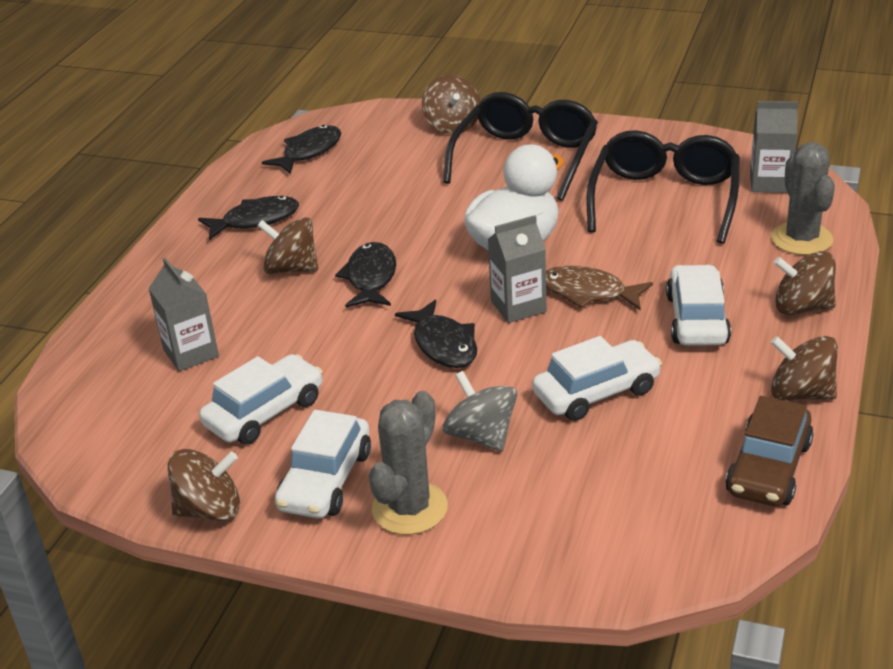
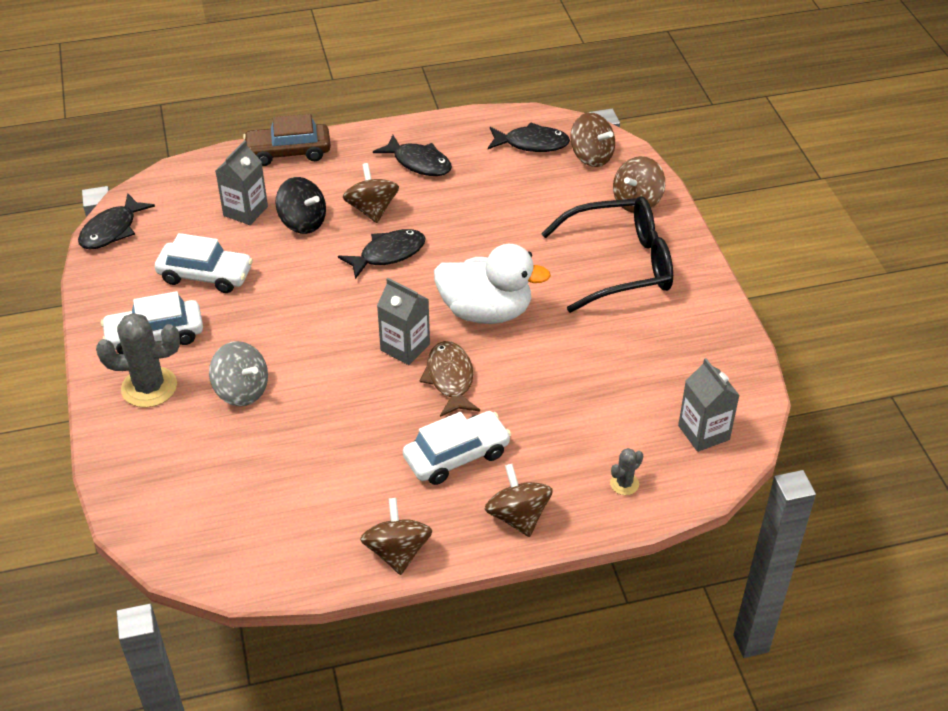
camera: 55 degrees right, 10 degrees up
brown spinning top [168,449,240,521] -> brown spinning top moved to [570,112,615,167]
black fish [395,300,477,368] -> black fish moved to [78,193,155,250]
grey spinning top [442,371,517,452] -> grey spinning top turned 105 degrees clockwise [209,341,268,406]
white car [532,336,662,421] -> none
black glasses [586,130,740,244] -> none
brown car [725,396,814,507] -> brown car moved to [243,114,331,166]
grey cactus [771,142,835,255] -> grey cactus [610,448,643,495], size x0.49
none -> black spinning top [275,177,326,234]

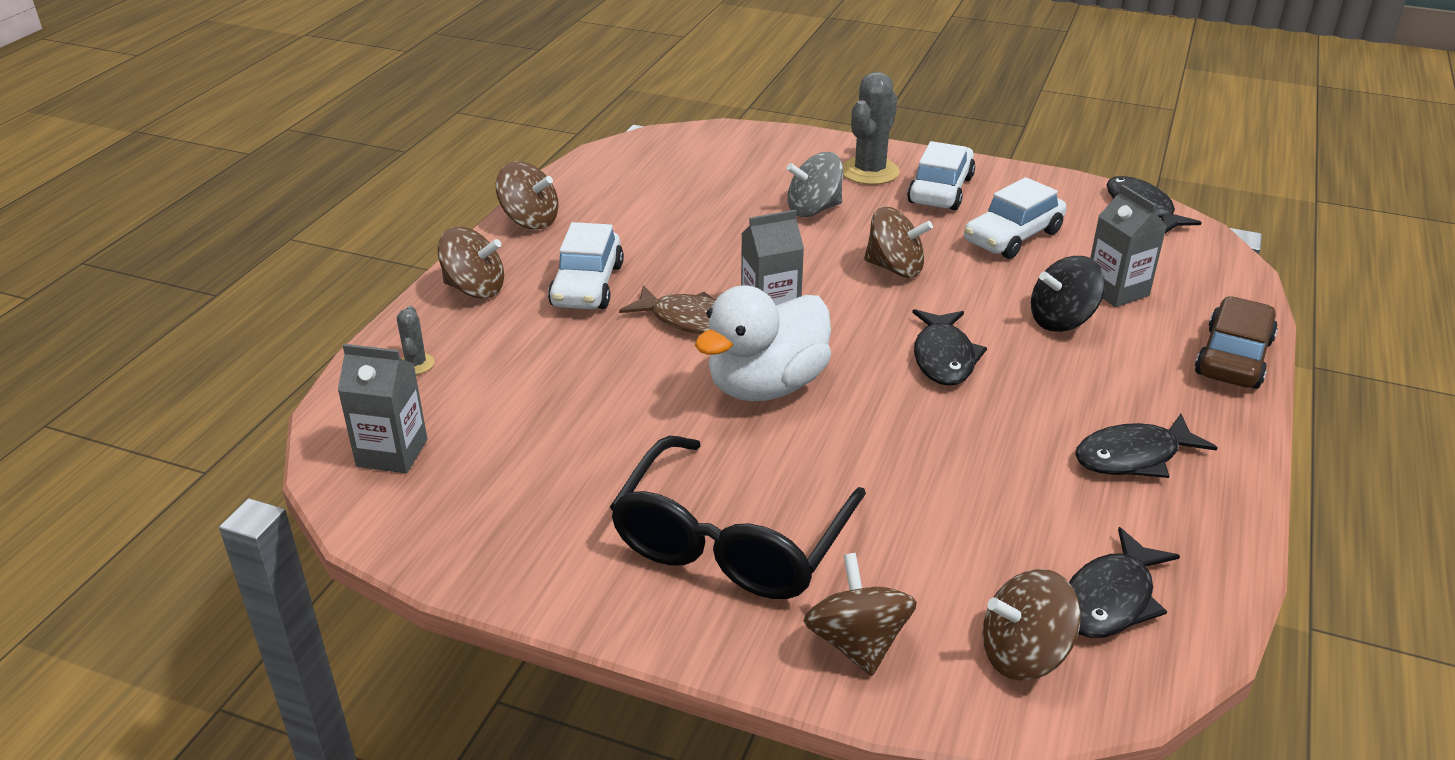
camera: 125 degrees right, 10 degrees down
brown spinning top [343,163,399,223] -> brown spinning top moved to [864,207,933,278]

